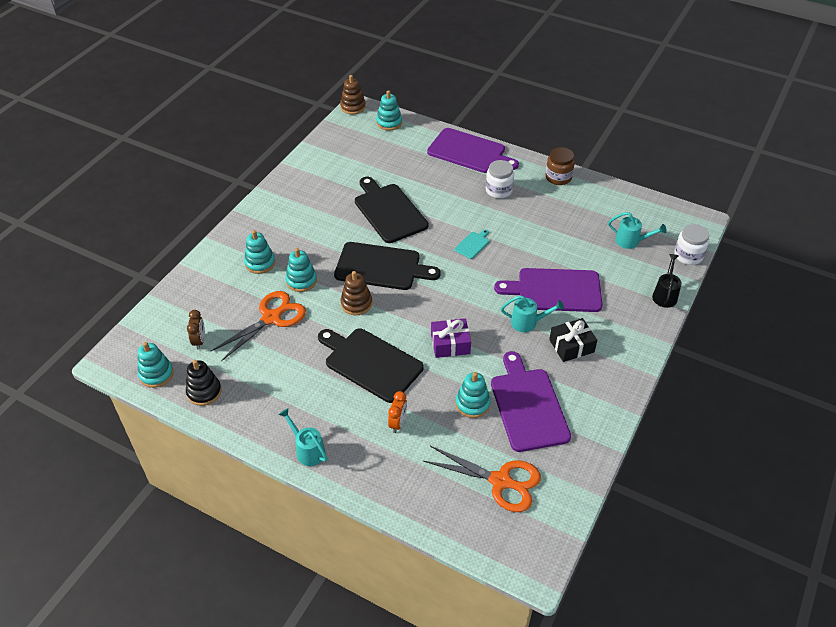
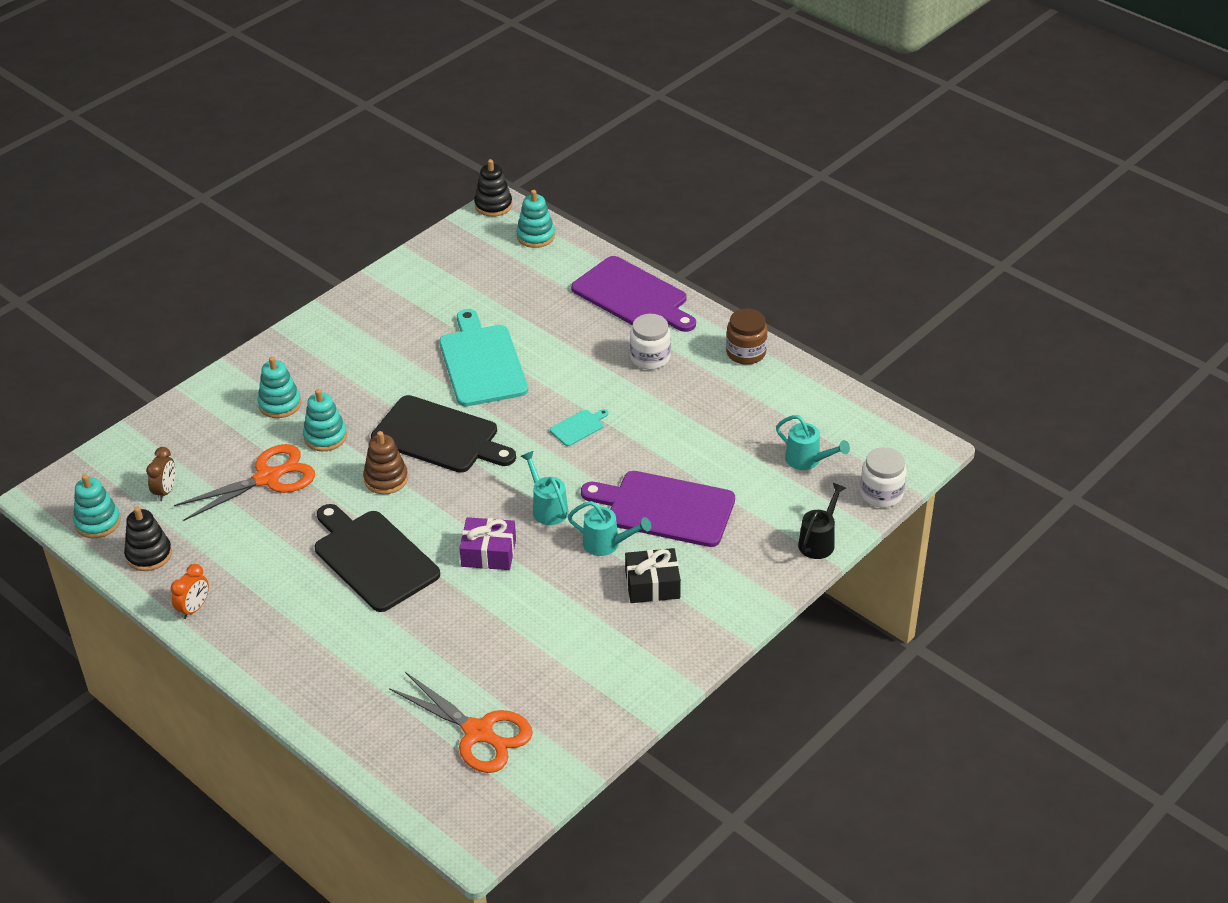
camera: 15 degrees right, 5 degrees down
turquoise watering can [279,408,327,466] -> turquoise watering can moved to [521,451,568,525]
brown stacking toy [340,75,366,115] -> black stacking toy [474,159,512,217]
black cutting board [355,177,428,243] -> turquoise cutting board [439,309,528,406]
orange clock [388,391,407,433] -> orange clock moved to [171,564,209,619]
turquoise stacking toy [456,372,491,418] -> none
purple cutting board [491,351,571,452] -> none

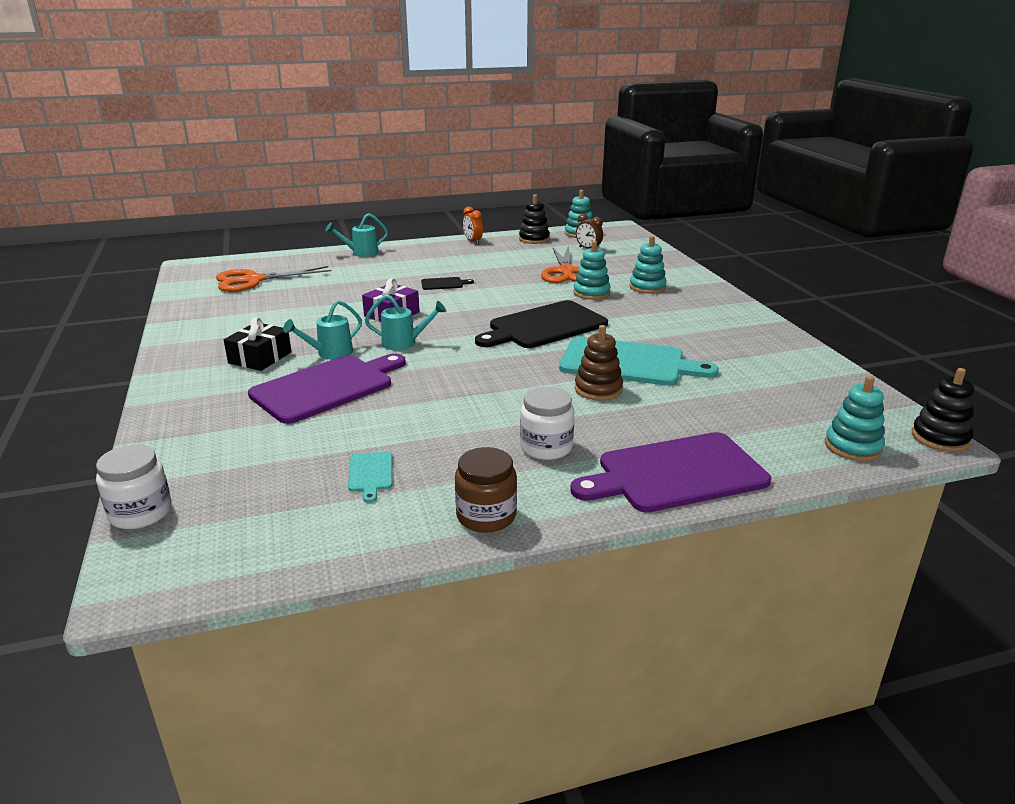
camera: 120 degrees right, 15 degrees down
black cutting board [315,504,440,612] -> black cutting board [421,277,474,290], size x0.43
brown stacking toy [363,431,408,494] -> brown stacking toy moved to [575,325,623,401]
turquoise cutting board [550,409,609,446] -> turquoise cutting board moved to [348,452,392,503]
turquoise watering can [776,415,850,470] -> turquoise watering can moved to [325,213,388,257]
black watering can [798,483,846,559] -> none

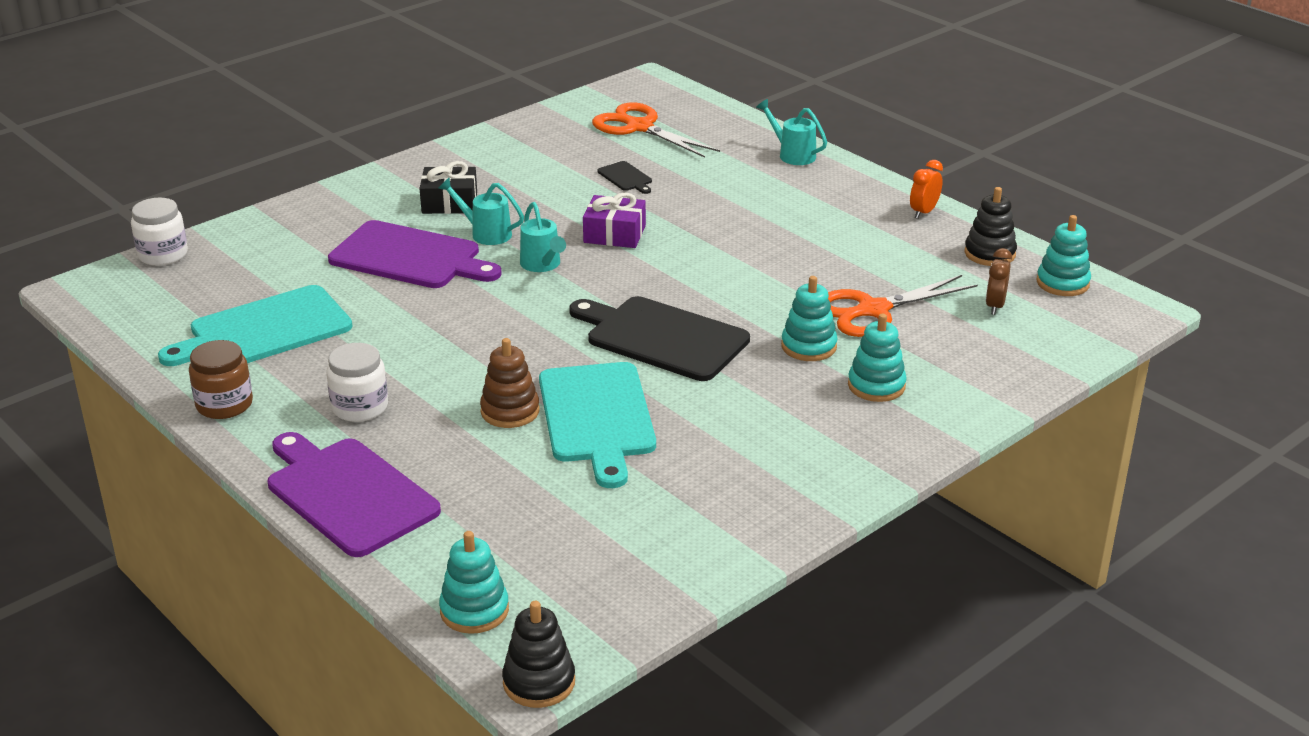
camera: 65 degrees right, 5 degrees up
turquoise cutting board [348,452,392,503] -> turquoise cutting board [158,285,352,366], size x2.32
black cutting board [421,277,474,290] -> black cutting board moved to [597,161,652,194]

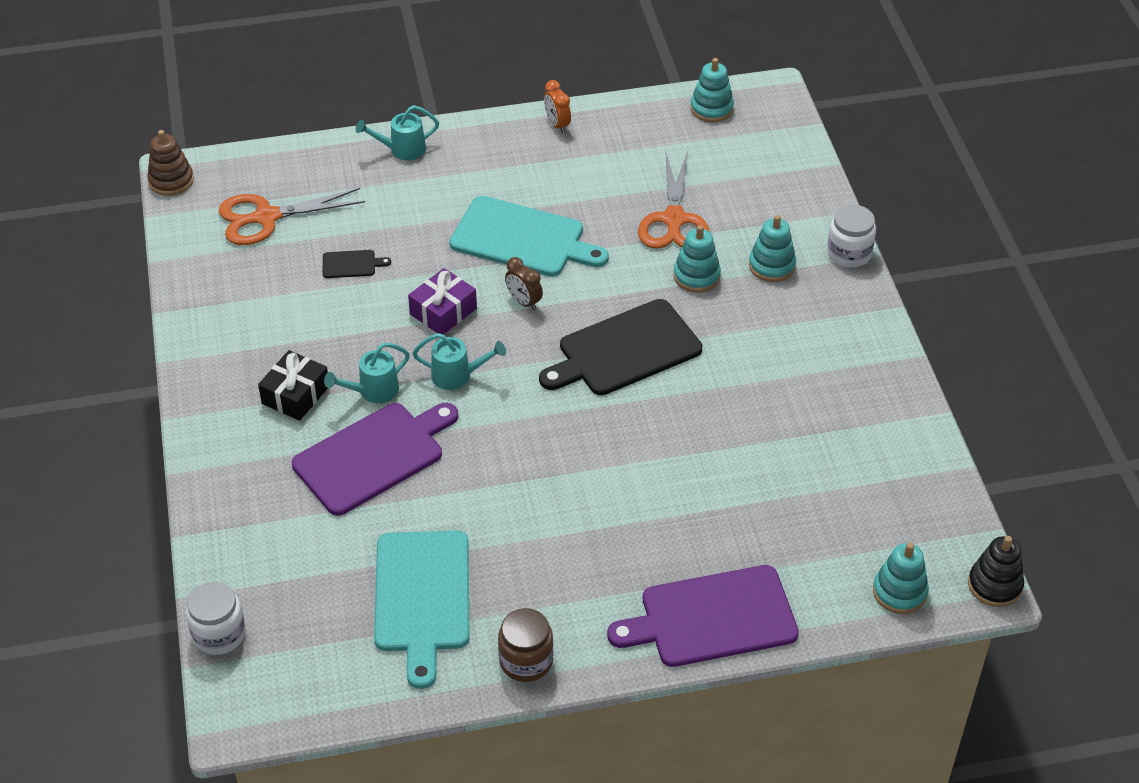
camera: 60 degrees left, 15 degrees up
white jar [327,343,388,422] -> white jar moved to [827,205,876,268]
brown stacking toy [480,338,540,428] -> brown stacking toy moved to [147,130,194,196]
turquoise cutting board [539,362,656,488] -> turquoise cutting board moved to [449,196,609,276]
black stacking toy [964,187,1017,266] -> none
brown clock [986,248,1012,315] -> brown clock moved to [505,257,543,311]

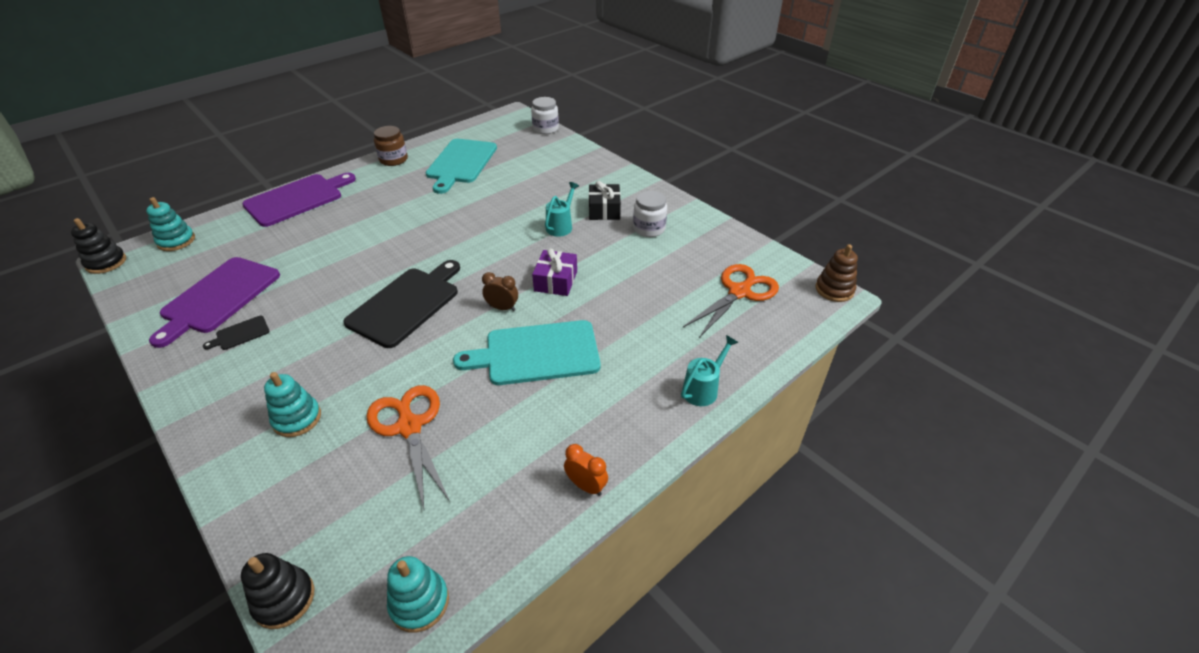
camera: 150 degrees right, 5 degrees down
purple cutting board [292,403,458,516] -> purple cutting board moved to [149,257,280,348]
black cutting board [323,250,391,278] -> black cutting board moved to [203,316,270,350]
turquoise cutting board [374,531,469,689] -> turquoise cutting board turned 135 degrees counterclockwise [426,139,497,194]
turquoise watering can [412,333,506,390] -> none
turquoise stacking toy [674,225,721,293] -> none
white jar [827,205,876,268] -> white jar moved to [633,191,667,237]
none -> black stacking toy [241,553,314,629]

